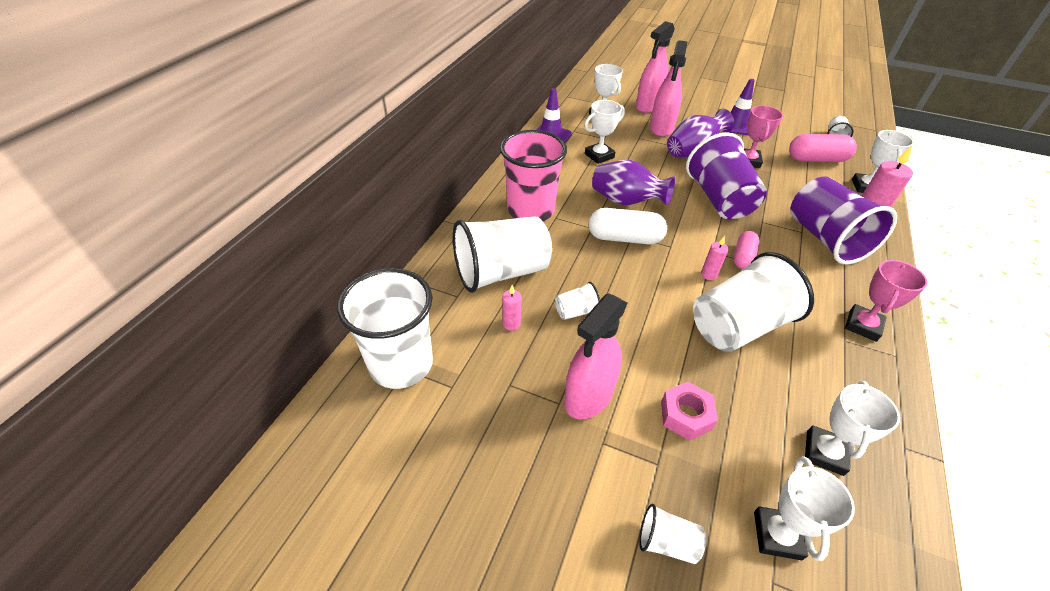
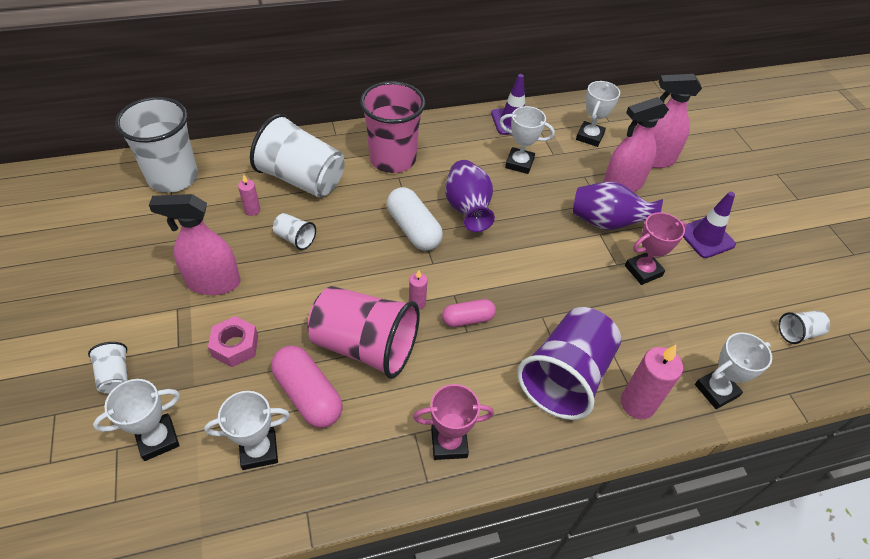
camera: 50 degrees right, 5 degrees up
purple cup [686,132,767,219] -> none
white cup [693,252,814,352] -> pink cup [308,286,420,379]
pink capsule [789,134,857,162] -> pink capsule moved to [271,346,343,428]

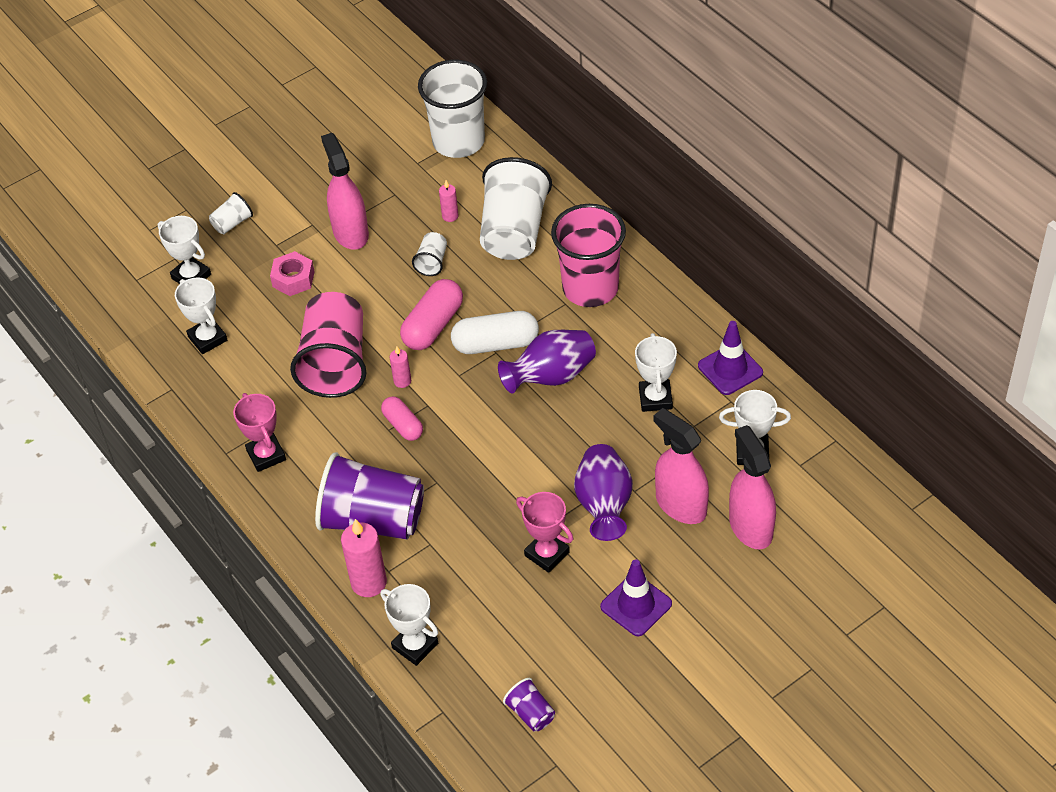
camera: 75 degrees right, 0 degrees up
pink capsule [271,346,343,428] -> pink capsule moved to [400,279,463,350]
white capsule [387,187,443,251] -> white capsule turned 45 degrees clockwise [451,311,539,354]
white cup [779,311,830,344] -> purple cup [503,678,555,732]

